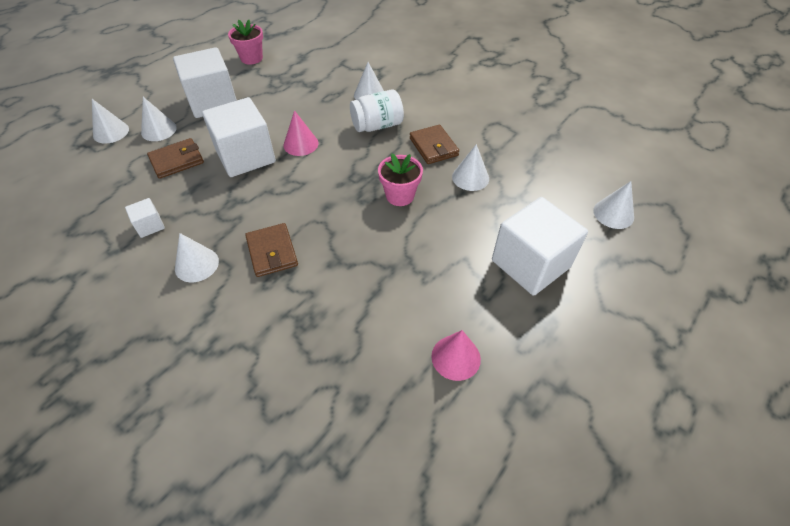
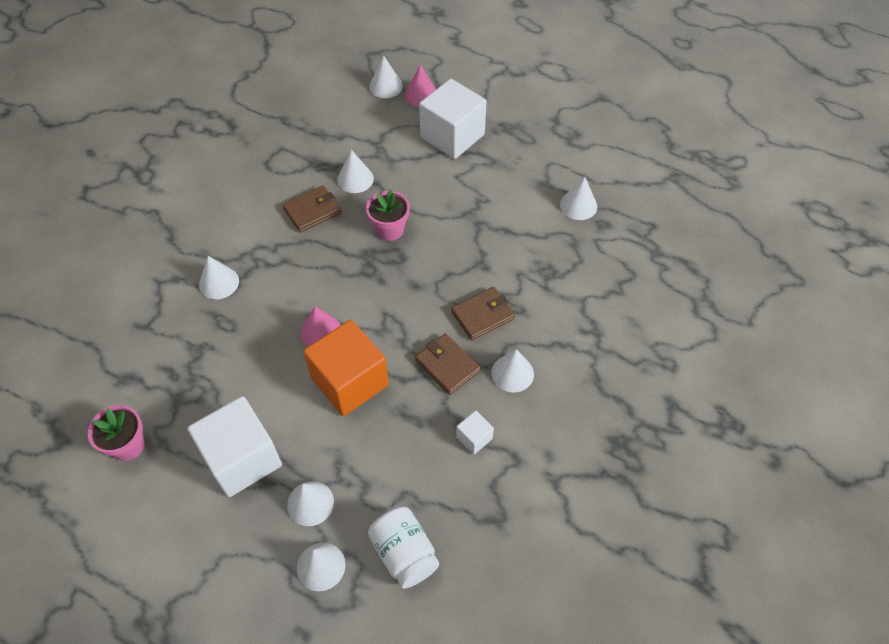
camera: 100 degrees left, 5 degrees up
brown wallet [147,138,204,179] -> brown wallet moved to [415,333,481,395]
white cube [202,97,276,177] -> orange cube [303,320,389,416]
white jar [350,89,404,132] -> white jar moved to [368,507,439,589]
pink cone [431,330,481,381] -> pink cone moved to [405,64,436,107]
none -> white cone [560,177,597,220]

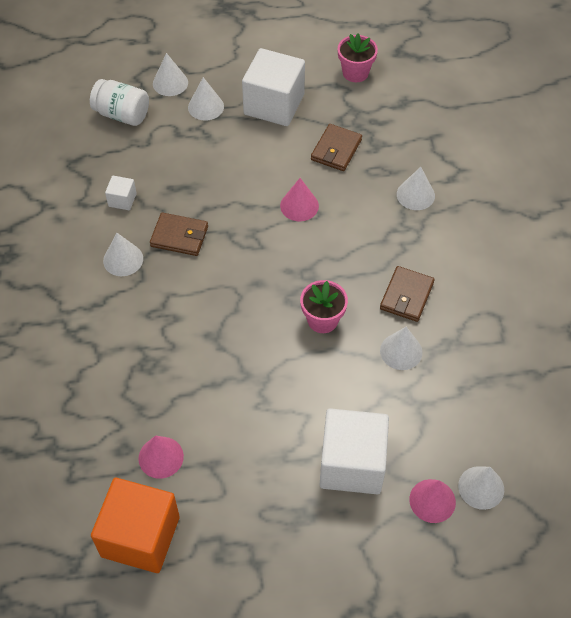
camera: 145 degrees right, 0 degrees up
orange cube [303,320,389,416] -> orange cube moved to [91,478,180,573]
brown wallet [451,287,515,340] -> brown wallet moved to [311,124,362,171]
white cone [560,177,597,220] -> pink cone [138,435,184,479]

